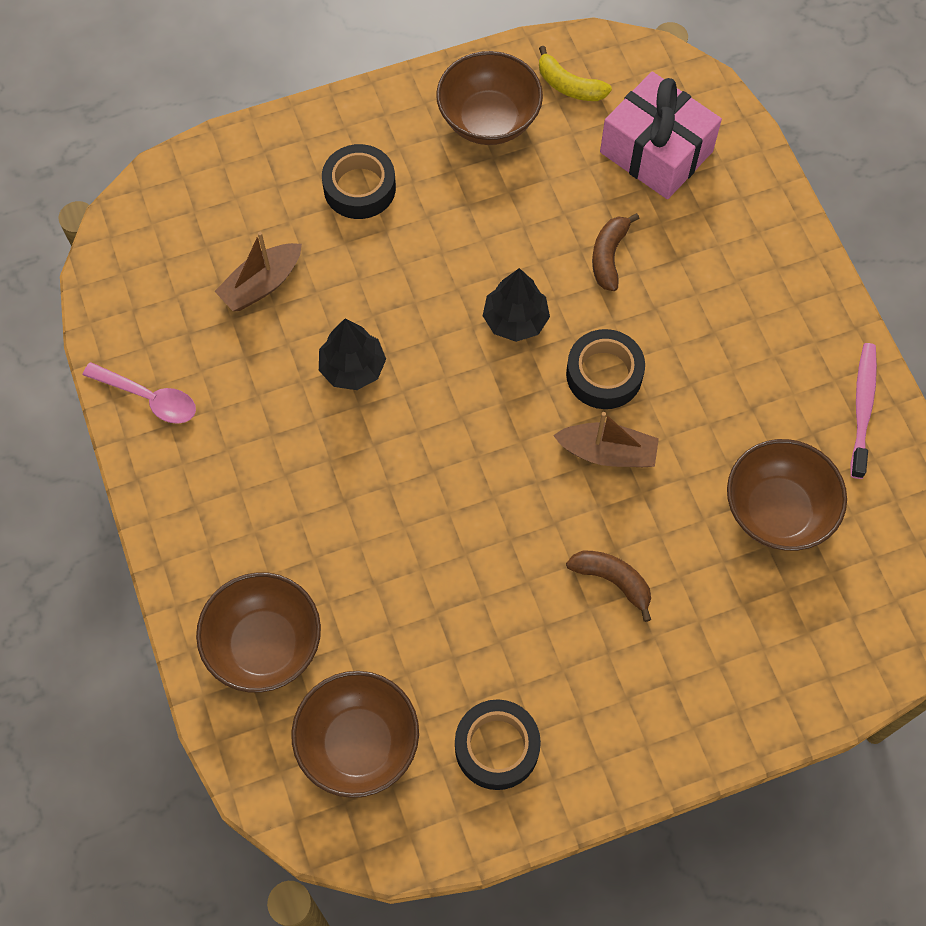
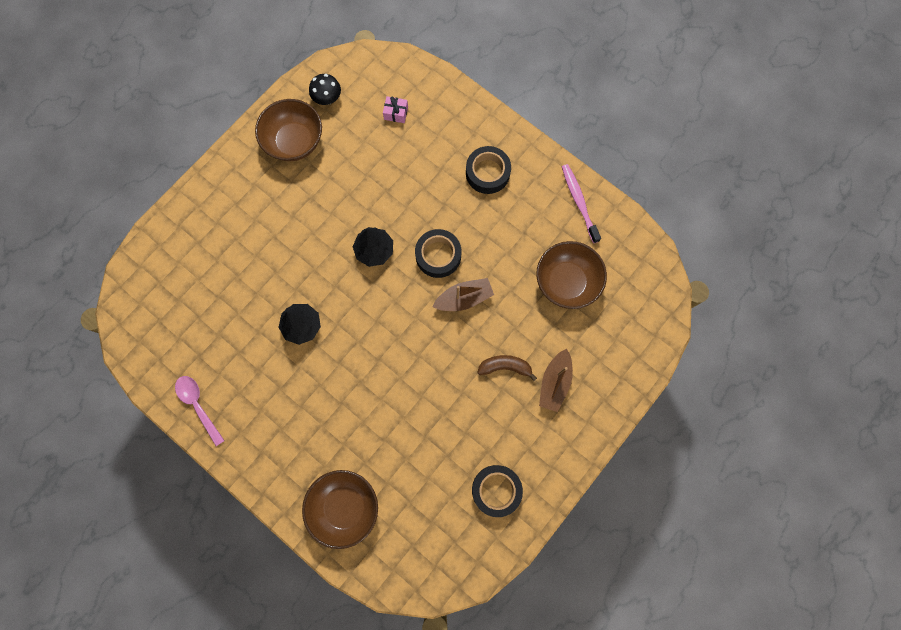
camera: 30 degrees left, 10 degrees up
pink spoon [82,362,196,424] -> pink spoon turned 120 degrees counterclockwise [175,376,225,446]
brown boat [214,232,302,311] -> brown boat moved to [539,349,573,412]
brown bowl [291,671,419,798] -> none
black tape [322,144,396,219] -> black tape moved to [466,146,511,194]
yellow banana [539,46,612,101] -> black mushroom [309,74,341,105]
brown banana [592,213,640,291] -> none
pink gift [600,72,722,199] -> pink gift [383,96,408,123], size x0.40

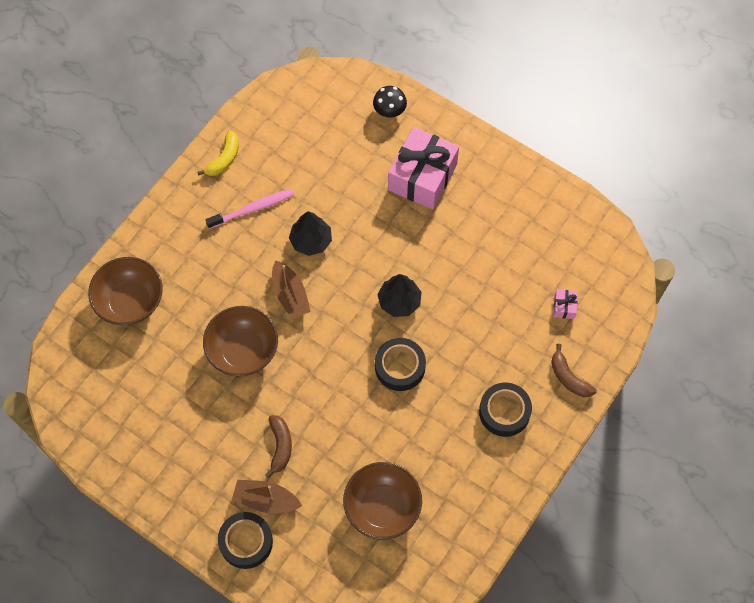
camera: 85 degrees right, 10 degrees down
pink spoon [175,376,225,446] -> yellow banana [197,131,239,176]
brown bowl [255,99,322,161] -> brown bowl moved to [203,306,278,376]
black mushroom [309,74,341,105] -> black mushroom moved to [373,86,407,117]
brown boat [432,278,494,311] -> brown boat moved to [272,261,311,319]
black tape [472,465,523,517] -> black tape moved to [218,512,273,569]
pink toothbrush [562,164,601,243] -> pink toothbrush moved to [206,189,294,229]
none -> pink gift [388,127,459,209]
none -> brown banana [551,344,597,397]

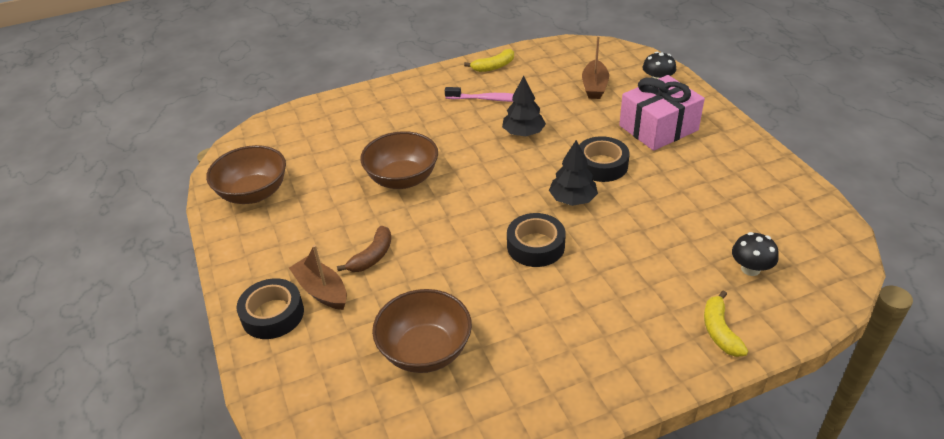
camera: 35 degrees right, 25 degrees down
brown bowl [88,257,163,325] -> brown bowl moved to [206,145,286,204]
brown boat [272,261,311,319] -> brown boat moved to [582,36,609,99]
black tape [479,383,532,437] -> black tape moved to [579,136,630,182]
brown banana [551,344,597,397] -> yellow banana [704,290,748,357]
pink gift [553,289,578,319] -> black mushroom [732,232,779,276]

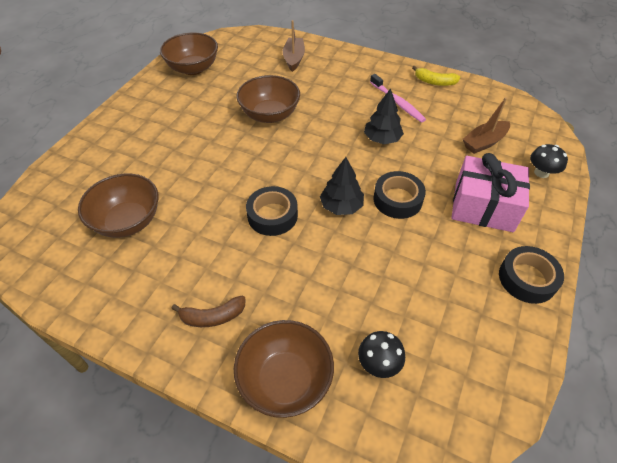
camera: 45 degrees right, 10 degrees up
black tape [237,278,304,339] -> black tape moved to [499,246,564,304]
brown boat [289,245,347,310] -> brown boat moved to [283,20,305,72]
brown banana [337,226,391,272] -> brown banana moved to [171,296,245,327]
yellow banana [704,290,748,357] -> brown bowl [234,320,334,418]

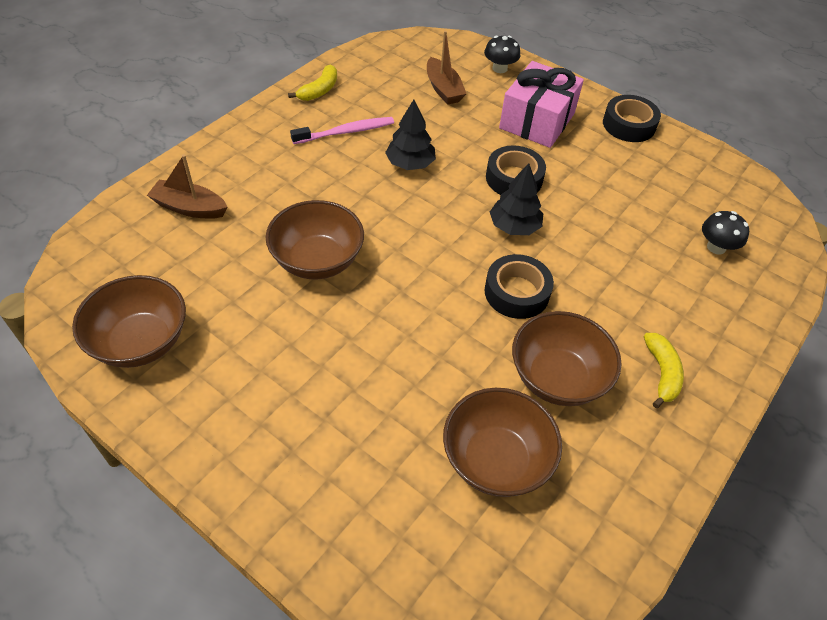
camera: 80 degrees left, 0 degrees up
brown banana [171,296,245,327] -> yellow banana [644,333,684,408]
brown bowl [234,320,334,418] -> brown bowl moved to [512,311,622,406]

